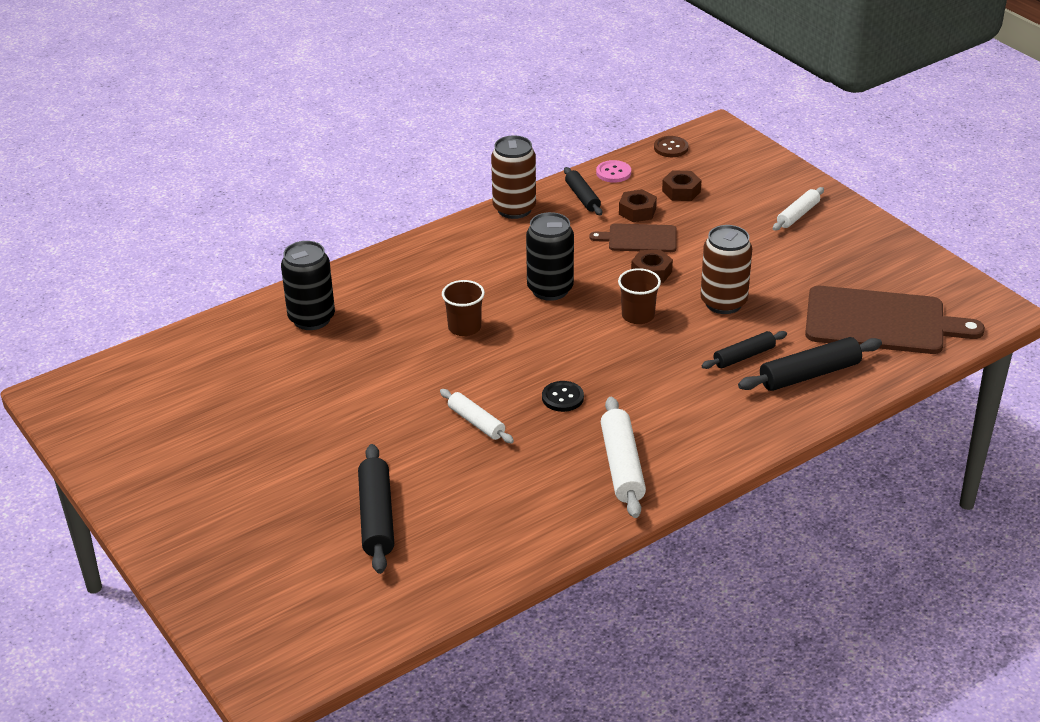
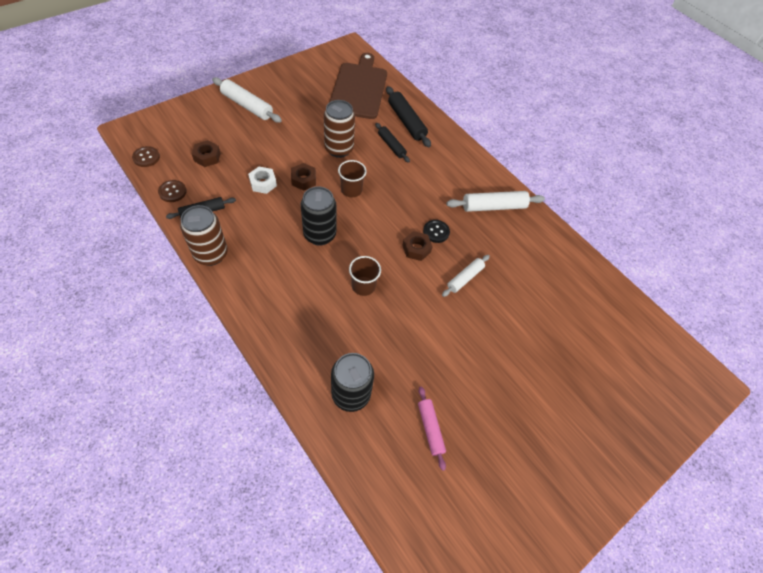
camera: 100 degrees left, 20 degrees up
black rolling pin [358,444,394,574] -> none
brown cutting board [589,223,676,252] -> white nut [248,167,277,194]
pink button [596,160,631,183] -> brown button [158,180,187,202]
brown nut [619,189,657,222] -> brown nut moved to [402,231,433,261]
white rolling pin [773,187,824,231] -> white rolling pin [212,77,282,123], size x1.56
none -> pink rolling pin [418,386,446,471]

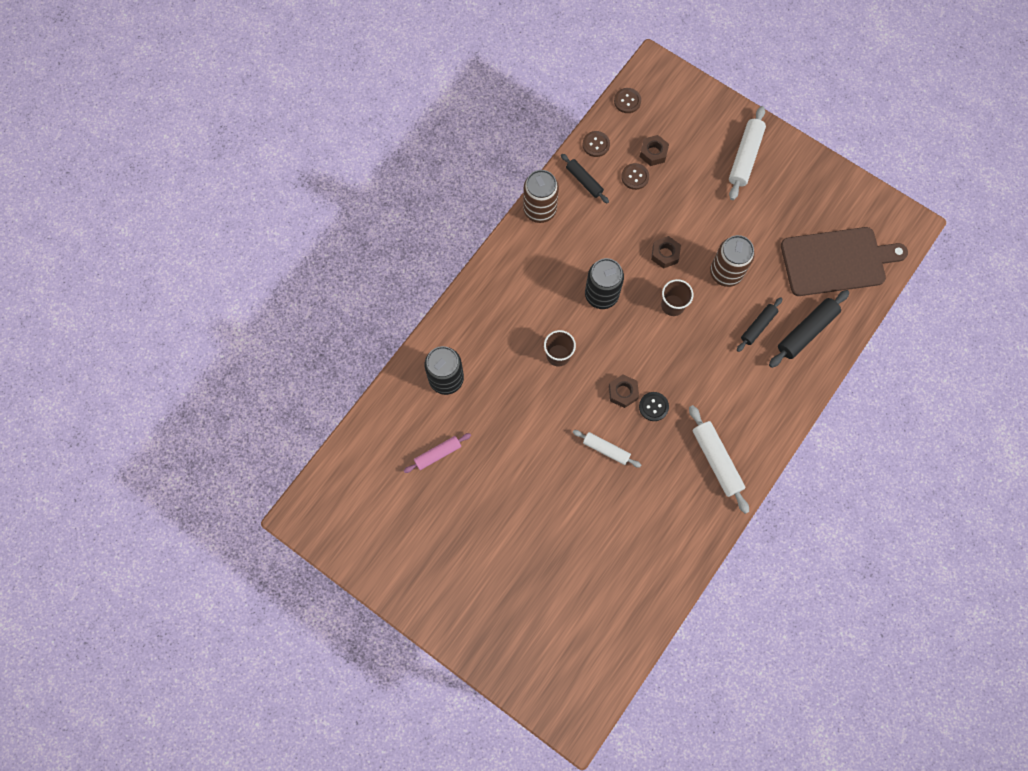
camera: 80 degrees right, 15 degrees up
white nut [248,167,277,194] -> none
none -> brown button [621,163,649,190]

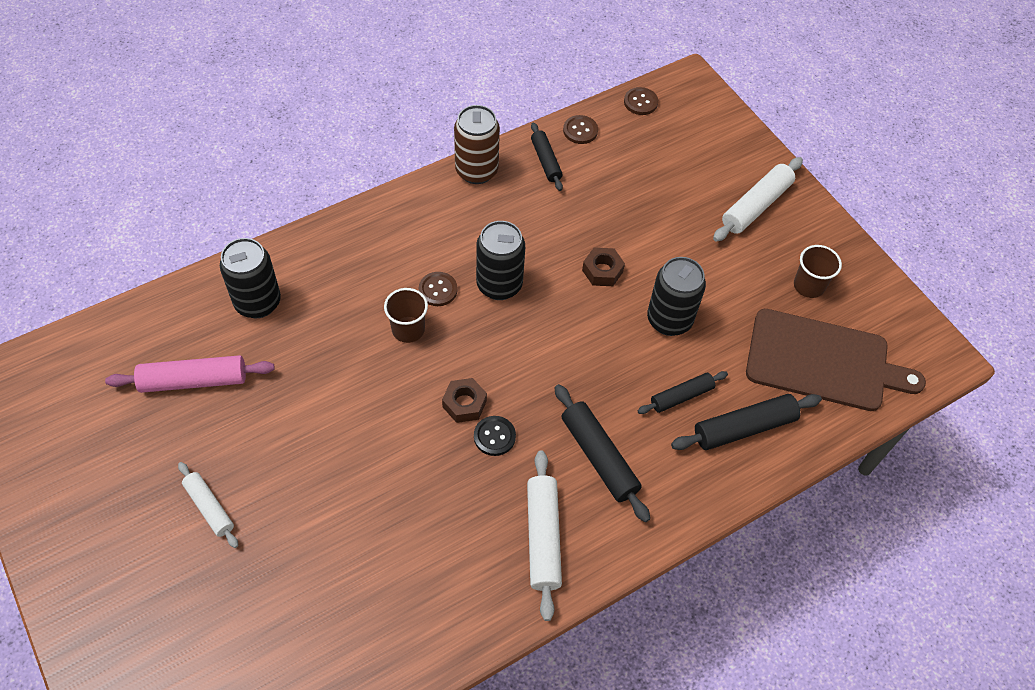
camera: 20 degrees right, 15 degrees down
pink rolling pin [404,433,471,473] -> pink rolling pin [105,355,275,393], size x1.56
white rolling pin [573,430,641,468] -> white rolling pin moved to [178,462,238,548]
brown button [621,163,649,190] -> brown button moved to [419,272,458,306]
brown nut [640,135,669,166] -> none
brown cup [661,279,693,316] -> brown cup moved to [794,245,842,298]
brown can [710,235,755,287] -> black can [647,257,706,336]
none -> black rolling pin [555,384,650,522]

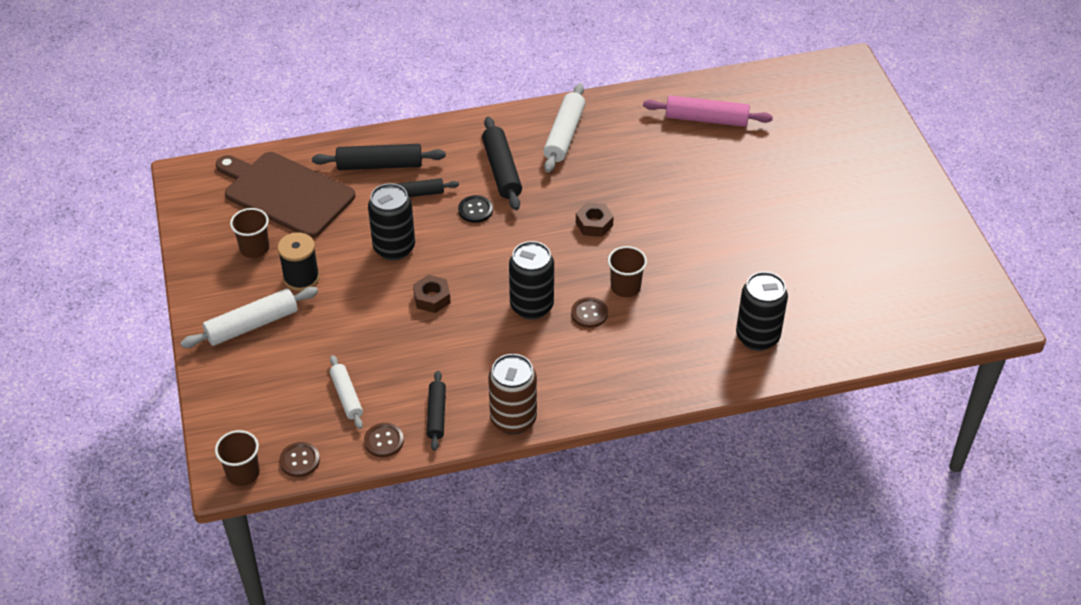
camera: 160 degrees left, 10 degrees down
pink rolling pin [105,355,275,393] -> pink rolling pin moved to [643,95,773,127]
white rolling pin [178,462,238,548] -> white rolling pin moved to [330,355,363,429]
black button [474,416,516,456] -> black button moved to [458,195,493,223]
none -> brown cup [215,430,260,486]
none -> black spool [277,232,320,291]

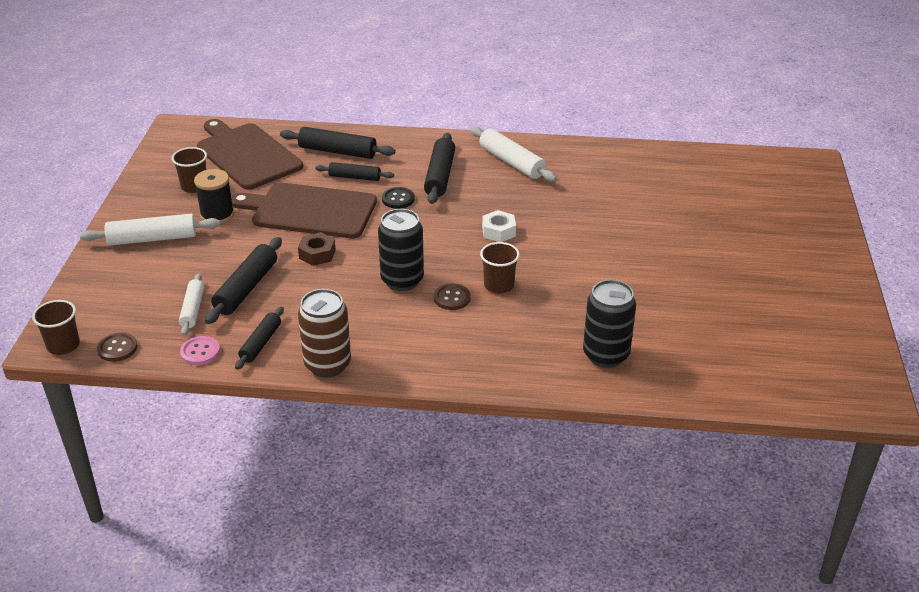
camera: 20 degrees right, 10 degrees down
brown button [364,423,404,457] -> pink button [180,336,220,365]
black can [368,183,415,260] -> brown cutting board [231,183,377,238]
white rolling pin [543,83,585,172] -> white rolling pin turned 75 degrees counterclockwise [471,127,557,182]
brown nut [576,202,614,237] -> white nut [482,210,516,242]
pink rolling pin [643,95,773,127] -> none
none -> black rolling pin [205,237,282,324]

